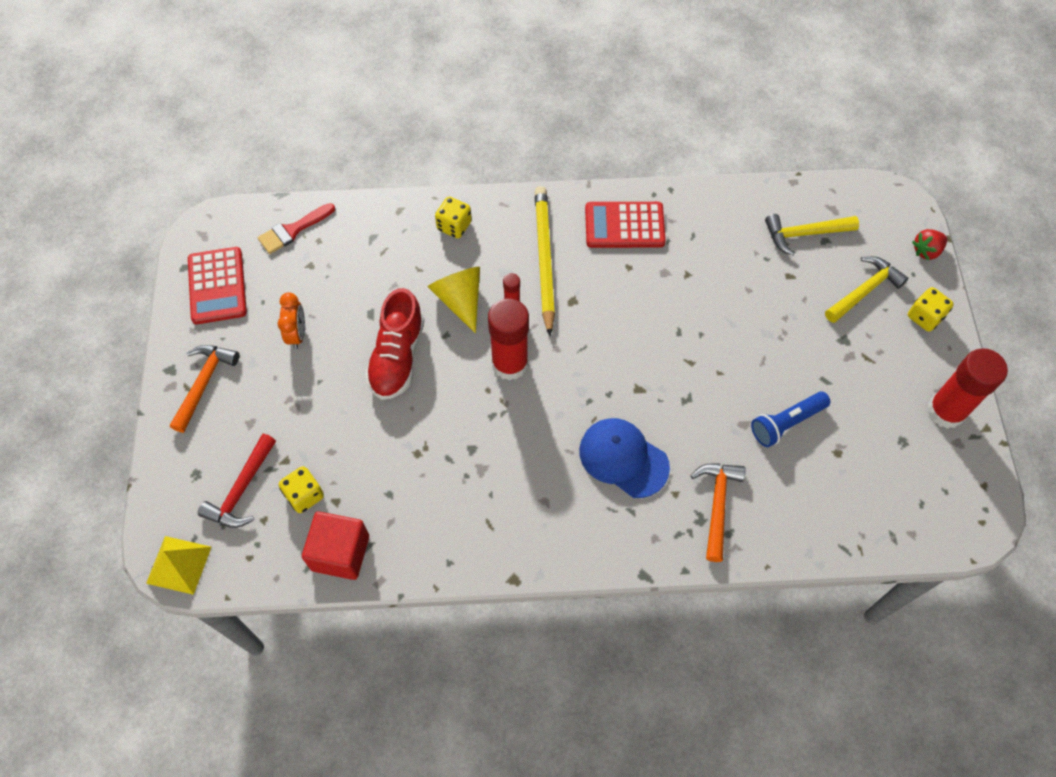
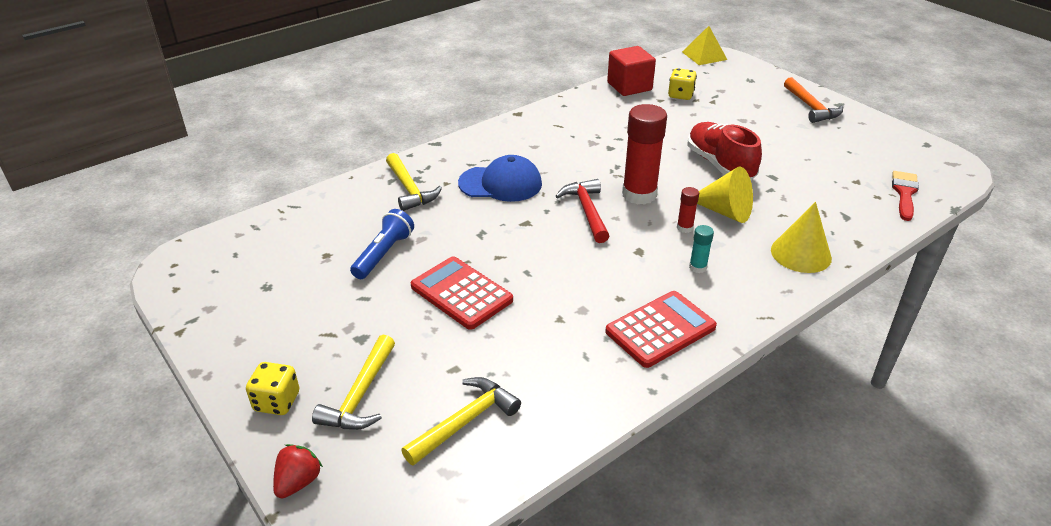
camera: 145 degrees right, 25 degrees down
red calculator [188,247,247,324] -> red calculator moved to [411,256,513,330]
red hammer [198,433,276,528] -> red hammer moved to [556,179,609,243]
orange clock [278,292,305,349] -> none
yellow dice [435,197,472,238] -> yellow cone [771,202,832,273]
yellow pencil [535,186,555,336] -> turquoise glue stick [689,225,714,273]
orange hammer [690,464,746,562] -> yellow hammer [386,153,442,211]
red glue stick [927,348,1008,429] -> none

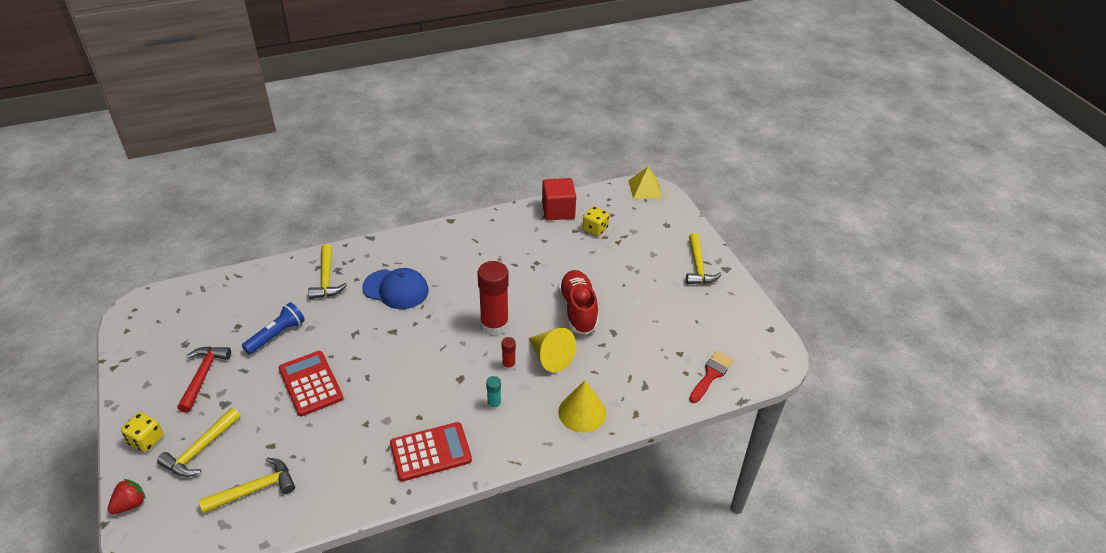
camera: 15 degrees right, 5 degrees up
red hammer [556,179,609,243] -> red hammer moved to [177,347,231,413]
orange hammer [784,77,843,123] -> yellow hammer [686,233,722,284]

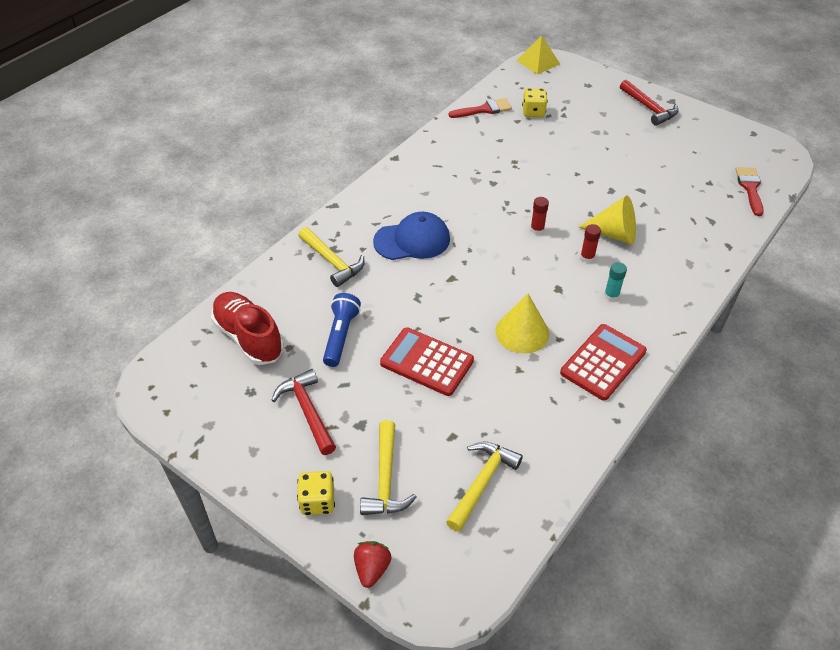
camera: 30 degrees left, 5 degrees up
red glue stick [478,261,509,335] -> red glue stick [530,197,549,235], size x0.45
red cube [542,178,576,220] -> red brush [449,98,512,118]
red shoe [558,270,599,335] -> red shoe moved to [211,292,284,365]
yellow cone [558,380,606,433] -> yellow cone moved to [496,294,549,354]
yellow hammer [686,233,722,284] -> red hammer [620,80,678,126]

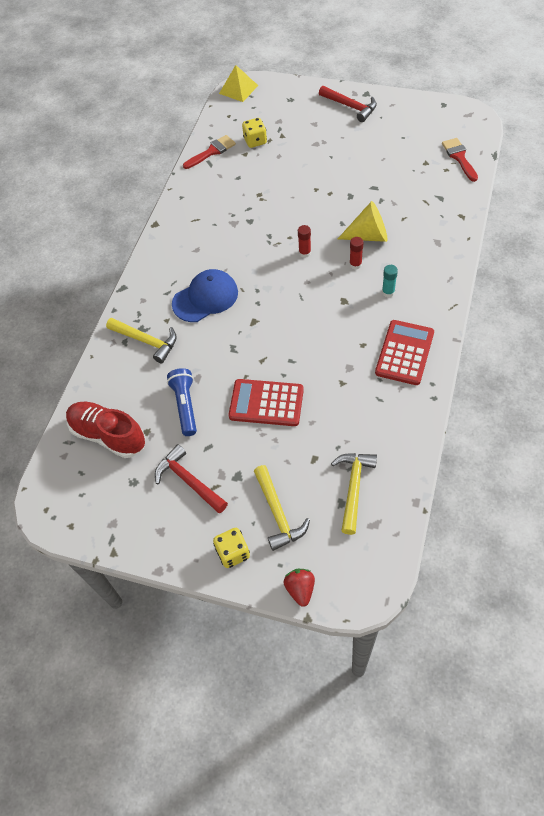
camera: 15 degrees left, 10 degrees up
yellow cone [496,294,549,354] -> none

